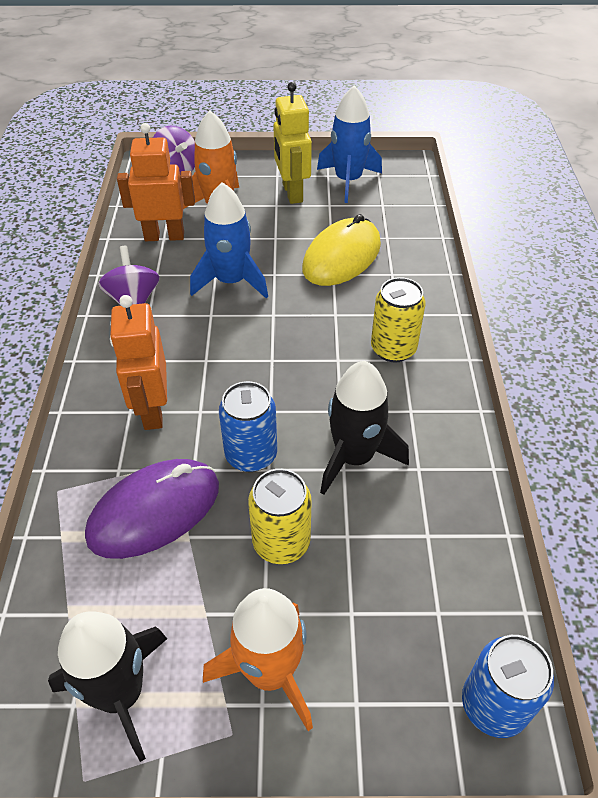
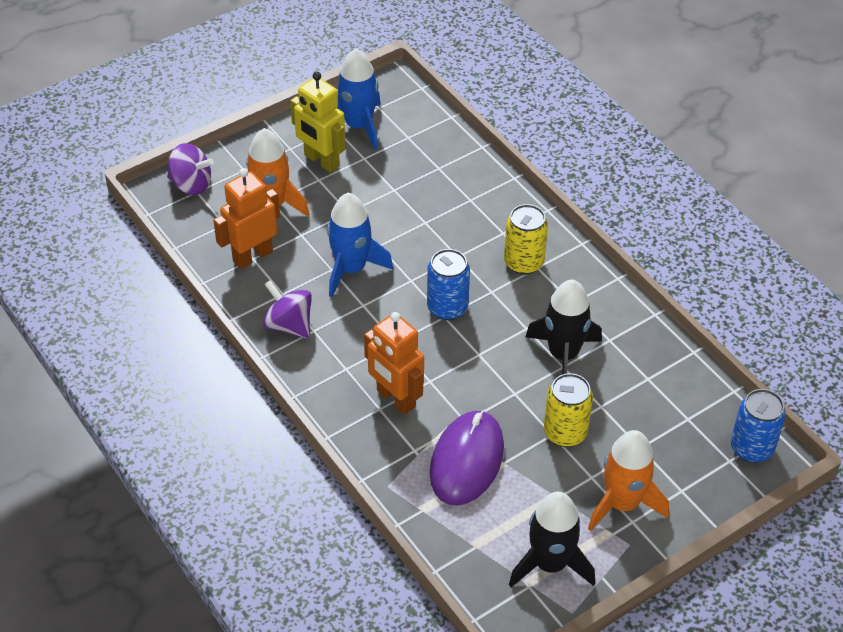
camera: 35 degrees left, 0 degrees up
blue can [219,381,277,472] -> blue can moved to [427,249,470,320]
yellow mouse [302,214,381,286] -> none

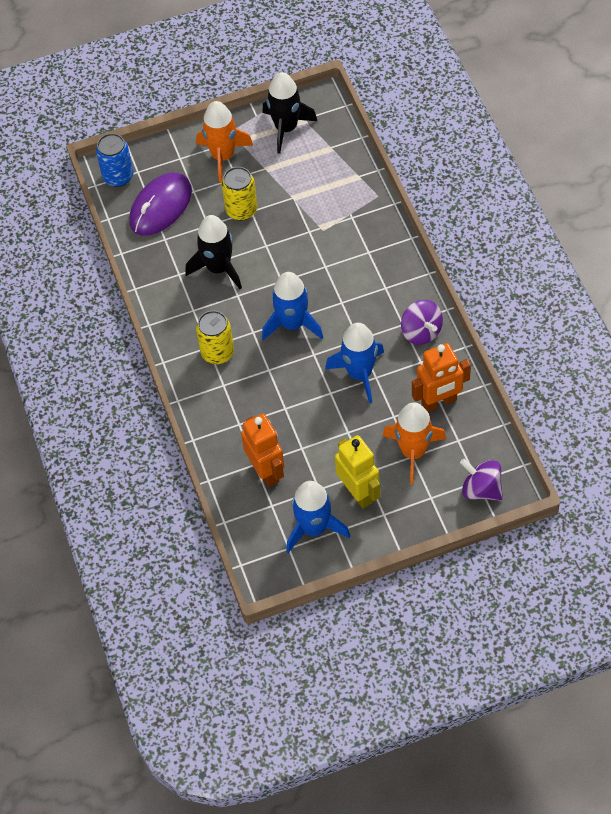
camera: 160 degrees left, 10 degrees up
orange robot [364,312,424,415] -> orange robot moved to [241,413,284,487]
blue can [427,249,470,320] -> blue rocket [262,272,323,340]
purple mouse [430,410,504,506] -> purple mouse moved to [129,173,192,236]

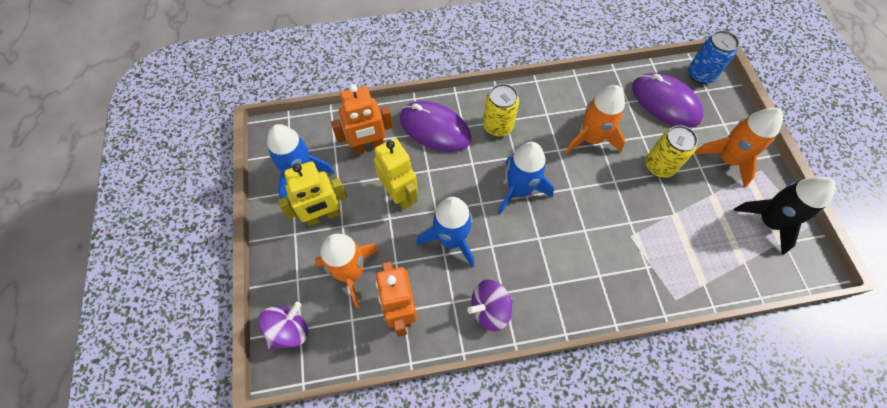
camera: 95 degrees right, 5 degrees up
black rocket [185,215,242,289] -> orange rocket [565,85,625,154]
none -> yellow robot [374,138,418,210]
none -> purple mouse [400,101,471,152]

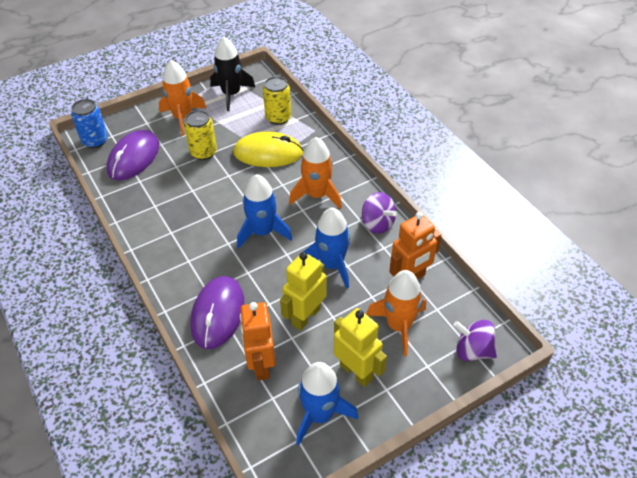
camera: 110 degrees left, 15 degrees down
orange robot [331,84,393,155] -> orange robot turned 150 degrees counterclockwise [240,302,276,381]
yellow can [483,84,519,137] -> yellow can moved to [263,76,291,125]
orange rocket [565,85,625,154] -> orange rocket moved to [289,137,342,209]
none -> yellow mouse [233,131,303,167]

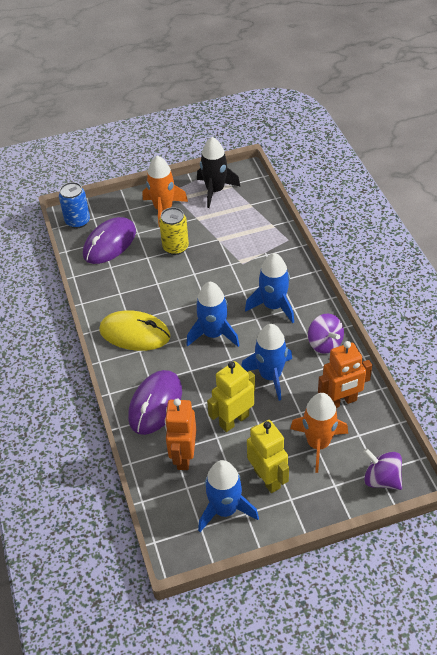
camera: 15 degrees right, 0 degrees up
yellow mouse [233,131,303,167] -> yellow mouse moved to [99,310,171,351]
yellow can [263,76,291,125] -> none
orange rocket [289,137,342,209] -> blue rocket [245,253,294,323]

